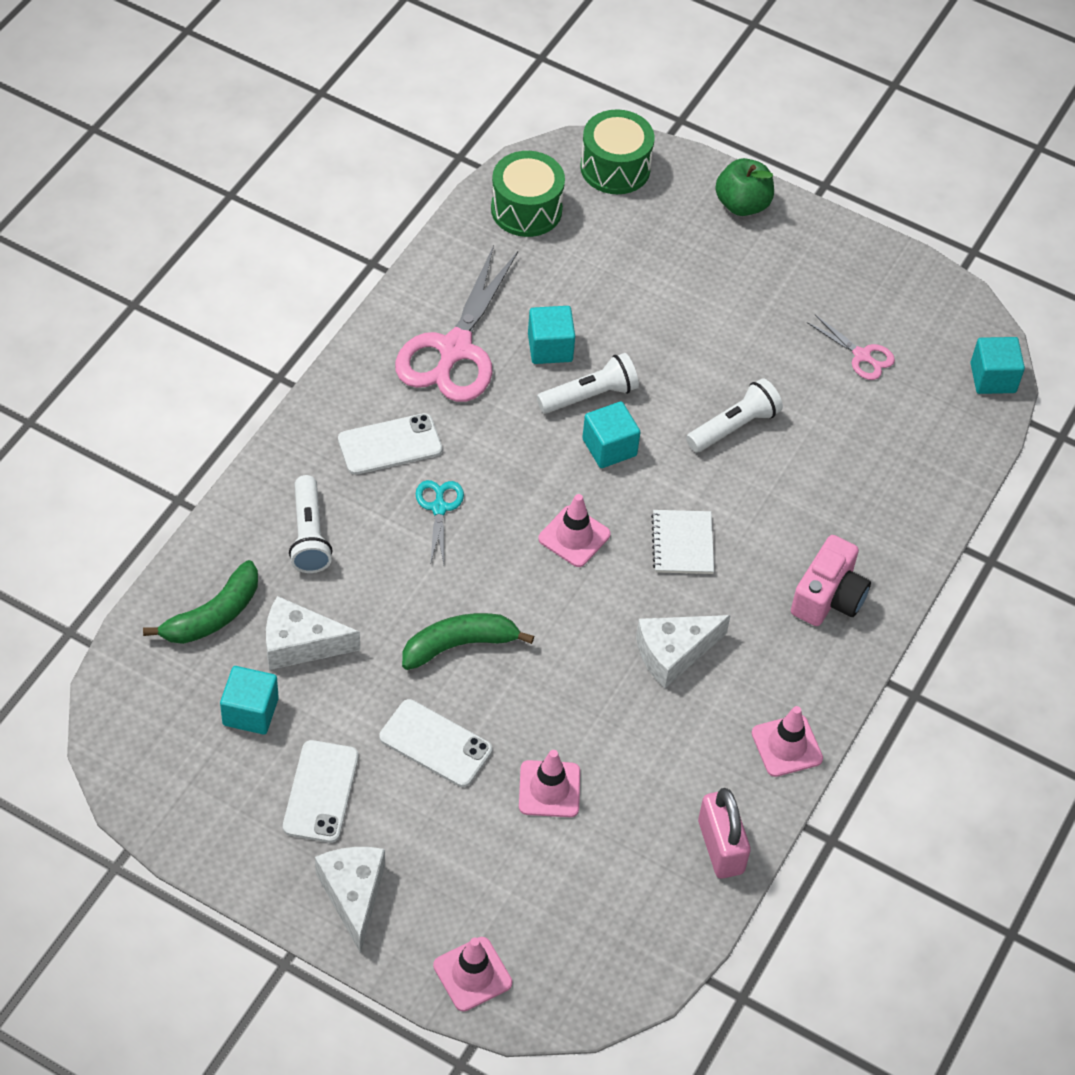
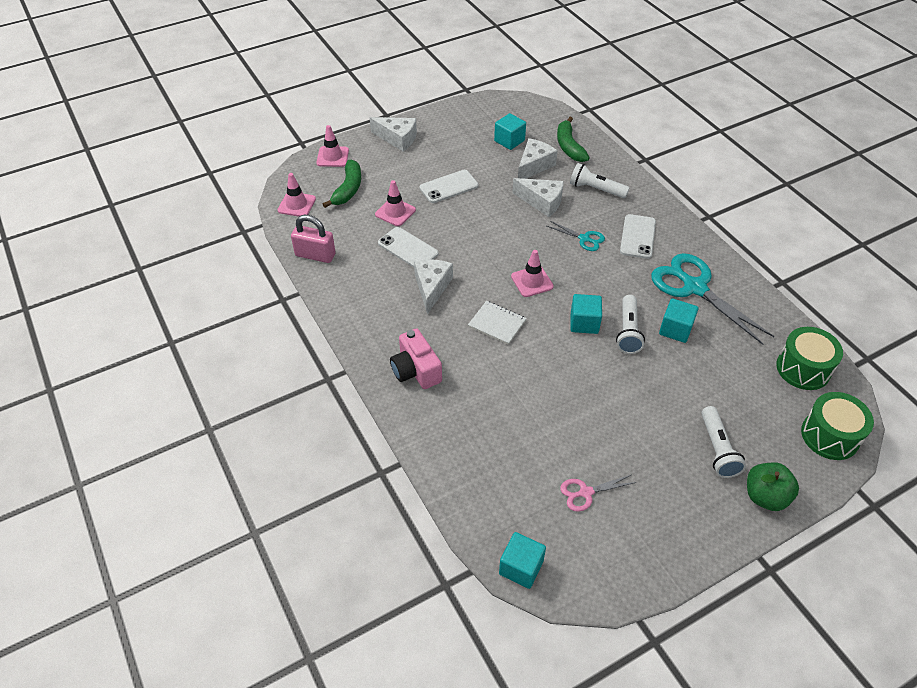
camera: 125 degrees right, 5 degrees down
white phone [283,740,359,843] -> white phone moved to [378,227,438,267]
pink scissors [395,245,518,402] -> turquoise scissors [651,253,775,345]
green banana [402,613,534,670] -> green banana moved to [323,160,361,208]
white flashlight [686,378,783,453] -> white flashlight moved to [701,406,746,478]
pink traffic cone [752,706,823,777] -> pink traffic cone moved to [277,173,316,217]
none -> white cheese [512,178,564,217]

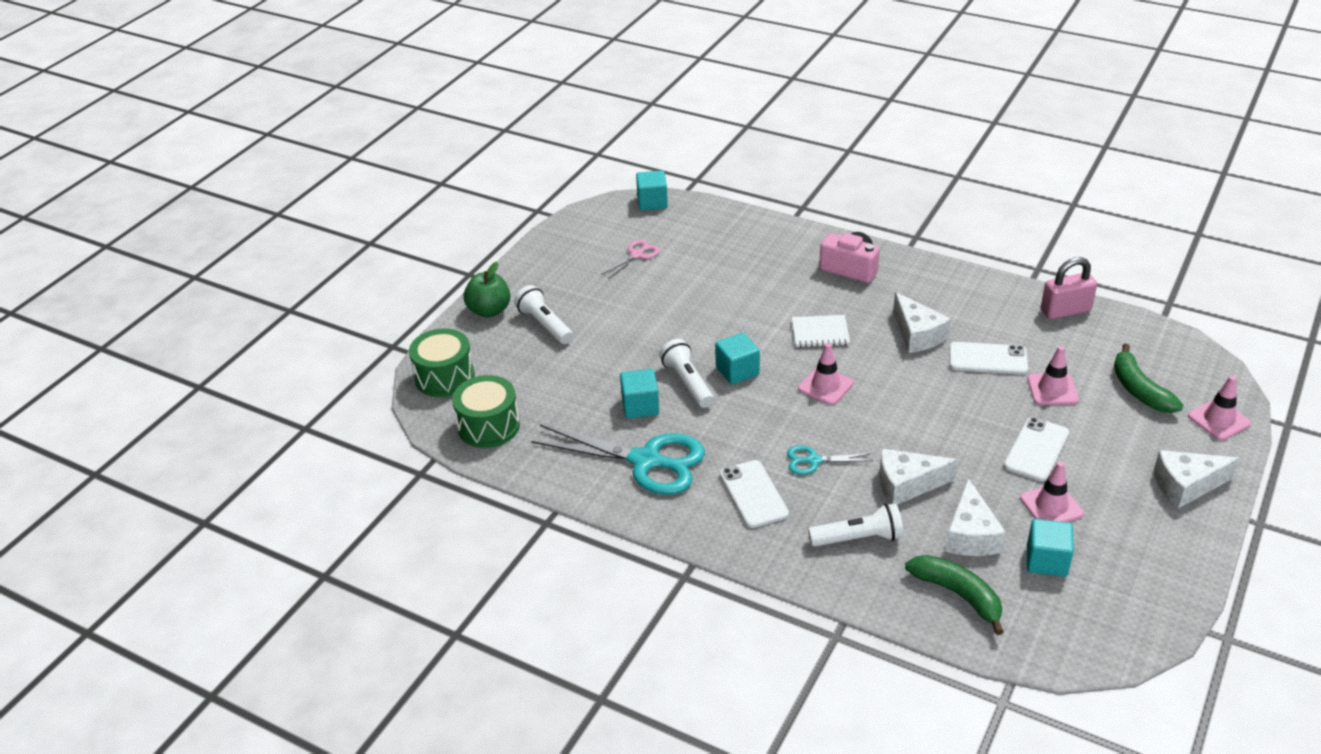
camera: 150 degrees right, 10 degrees down
pink traffic cone [277,173,316,217] -> pink traffic cone moved to [1020,461,1084,522]

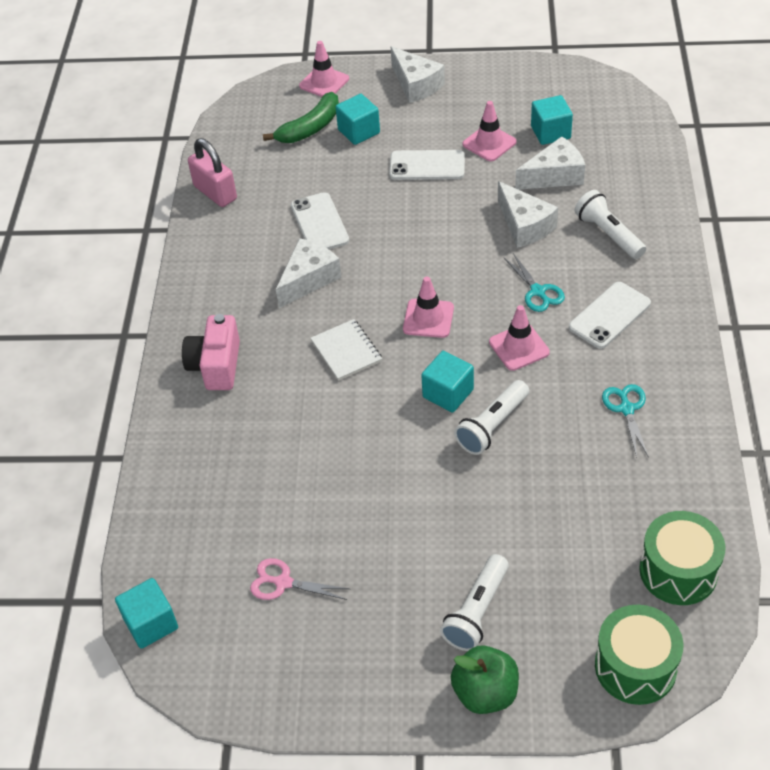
camera: 115 degrees left, 10 degrees up
turquoise scissors [531,425,705,495] -> turquoise scissors [602,384,649,458], size x0.48
turquoise cube [620,369,659,418] -> turquoise cube moved to [336,94,380,145]
green banana [905,555,1004,635] -> none
pink traffic cone [1027,346,1079,405] -> pink traffic cone moved to [489,305,550,371]

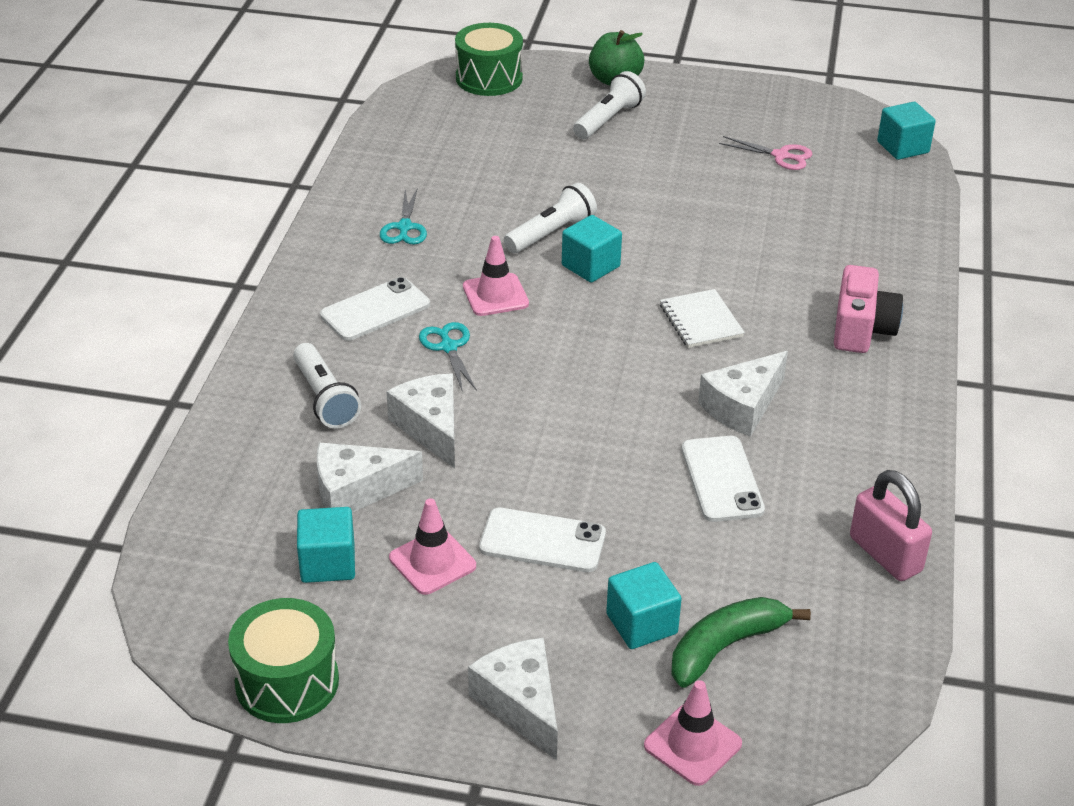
camera: 175 degrees left, 10 degrees down
pink traffic cone [403,277,454,338] -> none
green drum [639,511,725,605] -> green drum moved to [228,598,339,723]

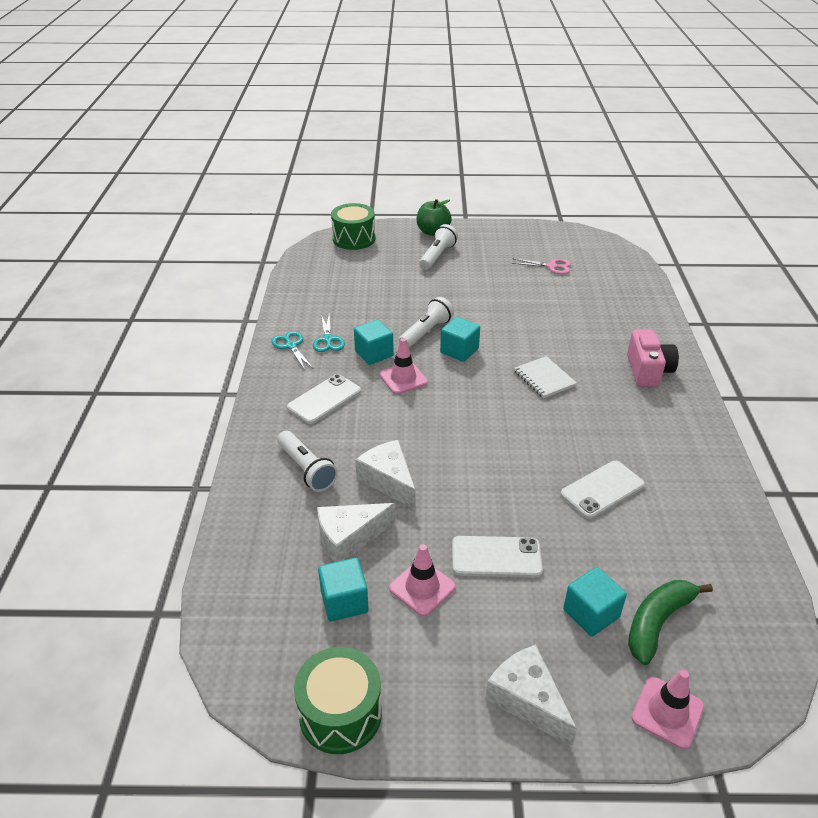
camera: 10 degrees left, 0 degrees up
turquoise scissors [419,322,477,392] -> turquoise scissors moved to [271,331,314,370]
white phone [681,436,765,522] -> white phone turned 75 degrees clockwise [560,461,645,519]
white cheese [698,351,788,437] -> none
pink padlock [850,470,932,581] -> none
turquoise cube [877,102,936,160] -> turquoise cube moved to [354,320,394,365]

